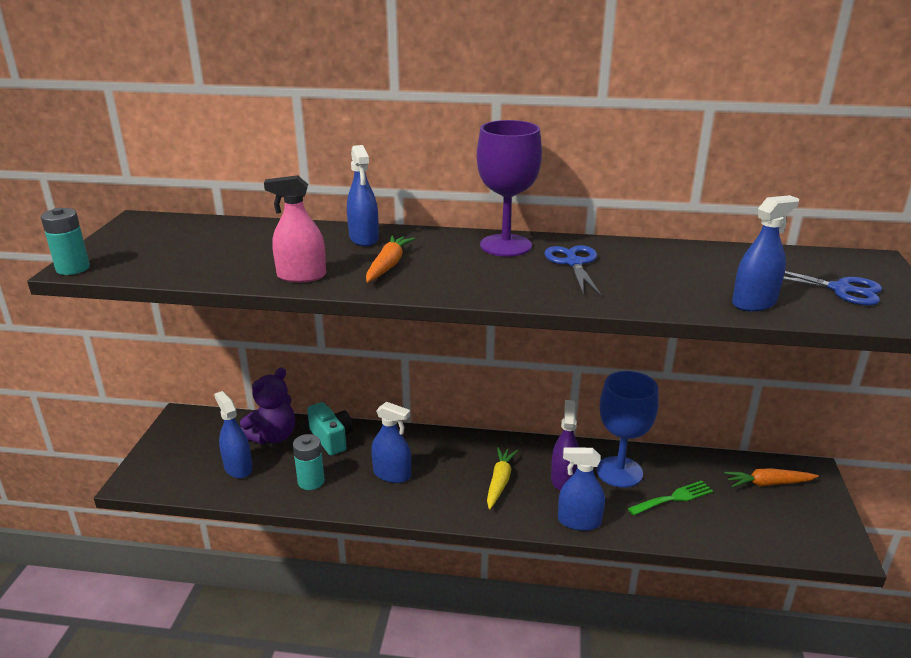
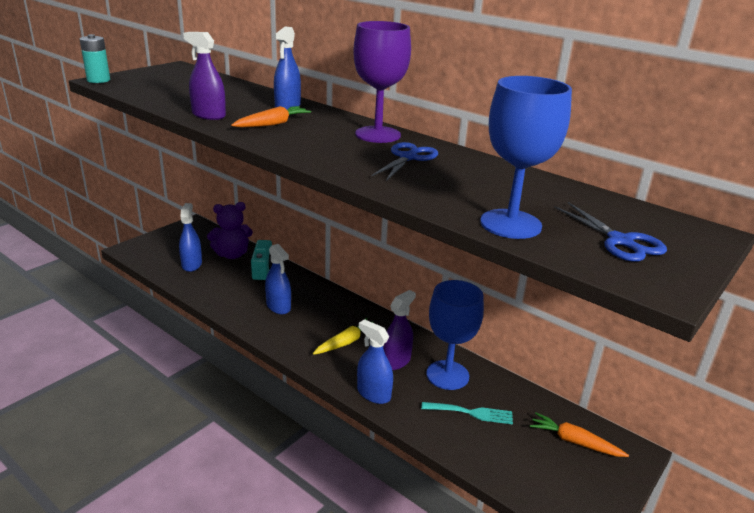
camera: 30 degrees right, 0 degrees up
pink spray bottle [264,175,326,283] -> purple spray bottle [183,32,226,120]
turquoise battery [293,434,325,490] -> none
green fork [628,481,713,516] -> turquoise fork [421,402,513,424]
blue spray bottle [732,195,799,311] -> blue goblet [480,76,572,239]

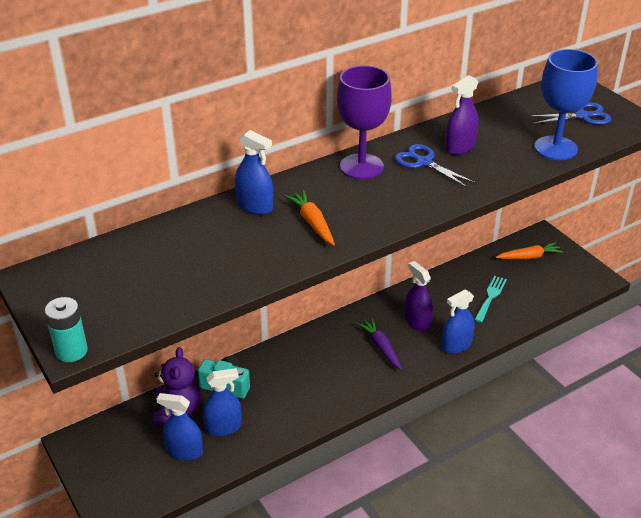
camera: 70 degrees left, 10 degrees up
purple spray bottle [183,32,226,120] -> purple spray bottle moved to [445,75,479,155]
blue spray bottle [265,244,291,314] -> blue spray bottle moved to [203,368,242,436]
yellow carrot [313,318,374,355] -> purple carrot [357,317,402,370]
blue goblet [426,280,484,390] -> none
orange carrot [530,413,629,457] -> orange carrot turned 150 degrees counterclockwise [496,242,563,259]

